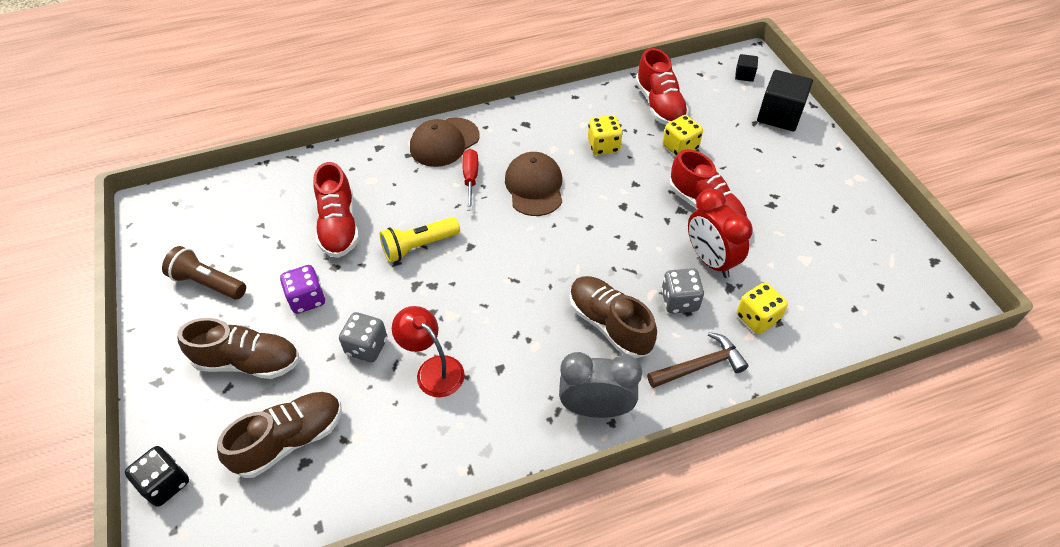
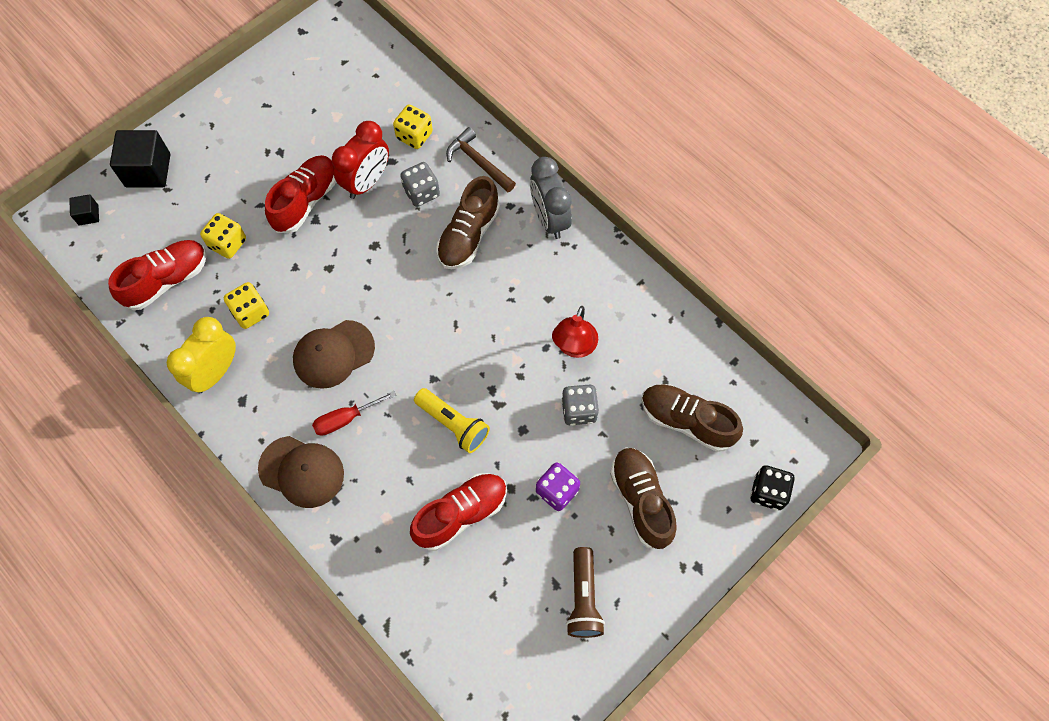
camera: 115 degrees left, 15 degrees up
none -> yellow clock [167,317,236,393]

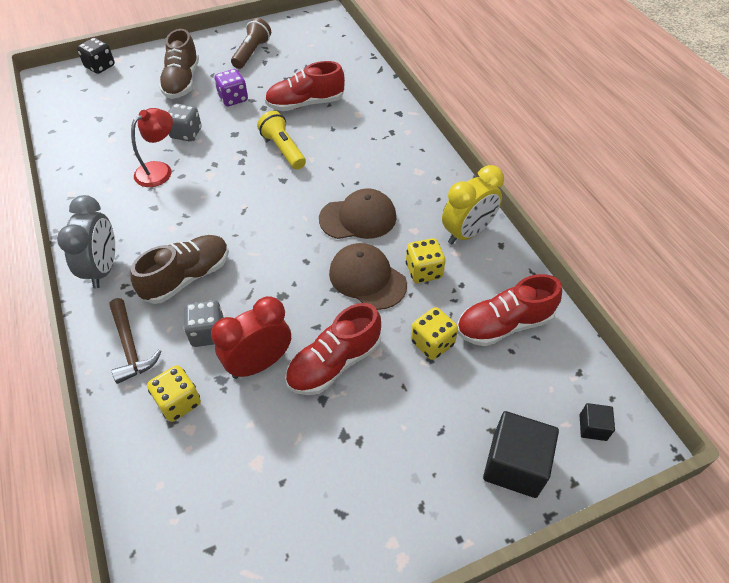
camera: 160 degrees left, 15 degrees down
brown cap [258,436,344,508] -> brown cap moved to [329,243,407,310]
red screwdriver [312,391,396,436] -> none
brown shoe [642,384,743,452] -> none

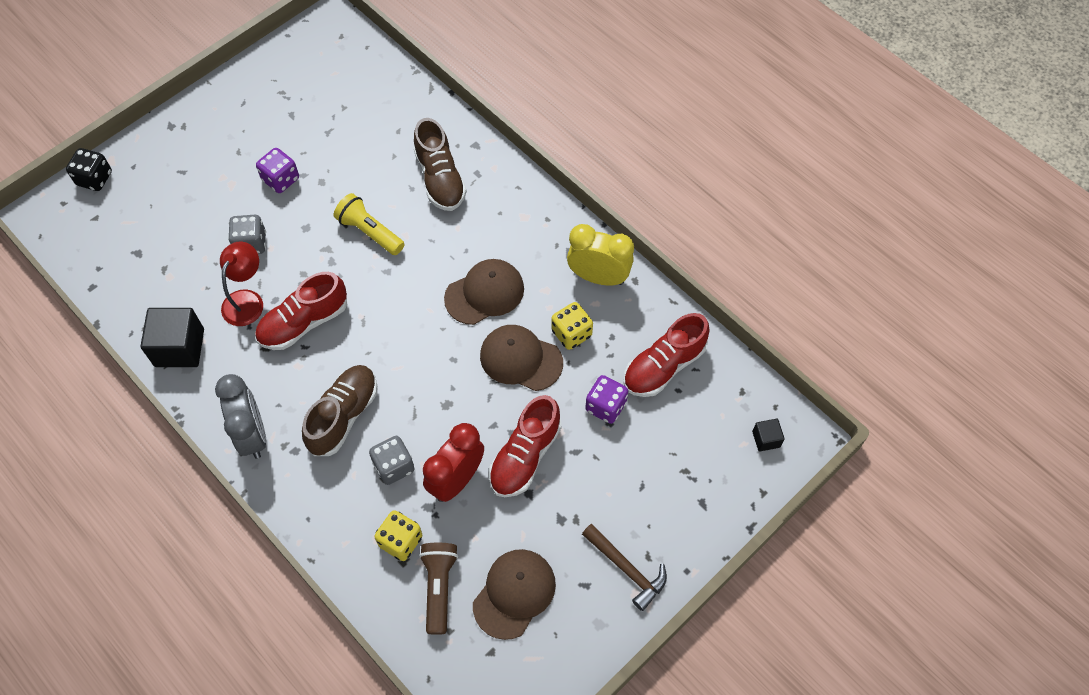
camera: 20 degrees left, 10 degrees up
brown hammer [109,298,162,384] -> brown hammer moved to [582,524,667,611]
brown shoe [159,29,199,99] -> brown shoe moved to [413,118,467,211]
brown flashlight [231,18,271,69] -> brown flashlight moved to [419,543,458,635]
red shoe [265,61,345,111] -> red shoe moved to [255,272,347,350]
yellow dice [411,307,458,360] -> purple dice [585,375,628,424]
yellow clock [442,165,504,244] -> yellow clock turned 105 degrees counterclockwise [567,224,634,286]
black cube [483,411,559,498] -> black cube moved to [141,308,204,367]
none -> brown cap [473,549,556,640]

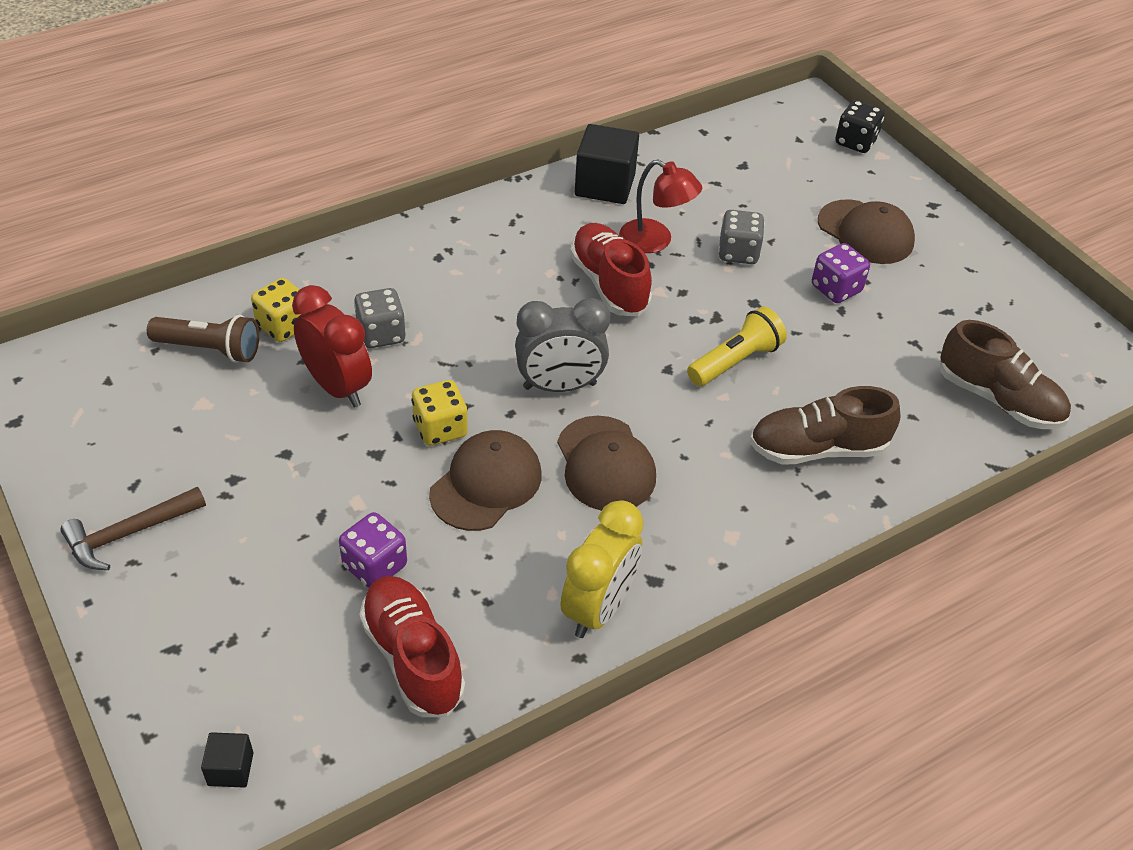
camera: 100 degrees right, 15 degrees down
grey clock [215,374,266,459] -> grey clock moved to [515,298,610,392]
brown shoe [302,365,377,456] -> brown shoe moved to [940,320,1071,429]
brown cap [473,549,556,640] -> brown cap moved to [818,200,915,264]
red shoe [489,395,562,497] -> none
yellow dice [551,302,593,350] -> yellow dice moved to [411,380,468,446]

